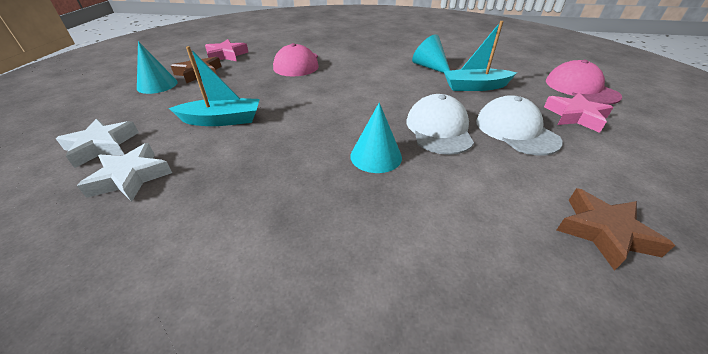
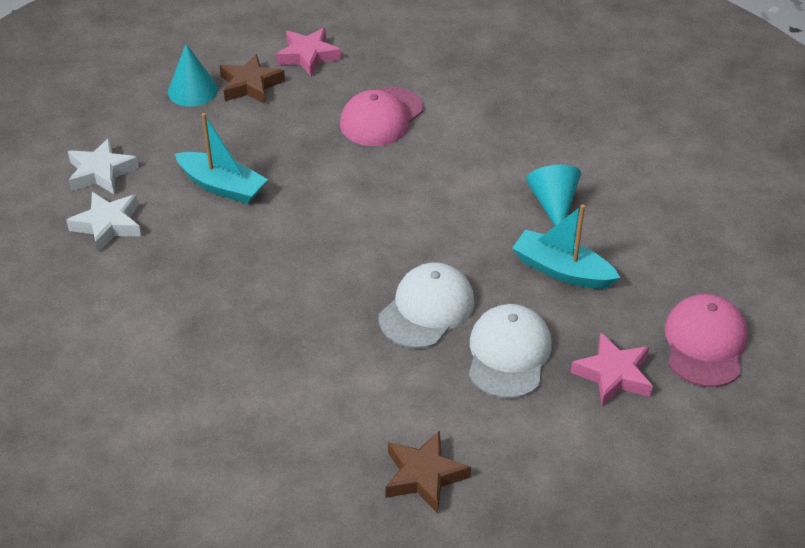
camera: 35 degrees right, 5 degrees up
turquoise cone [350,102,402,173] -> none

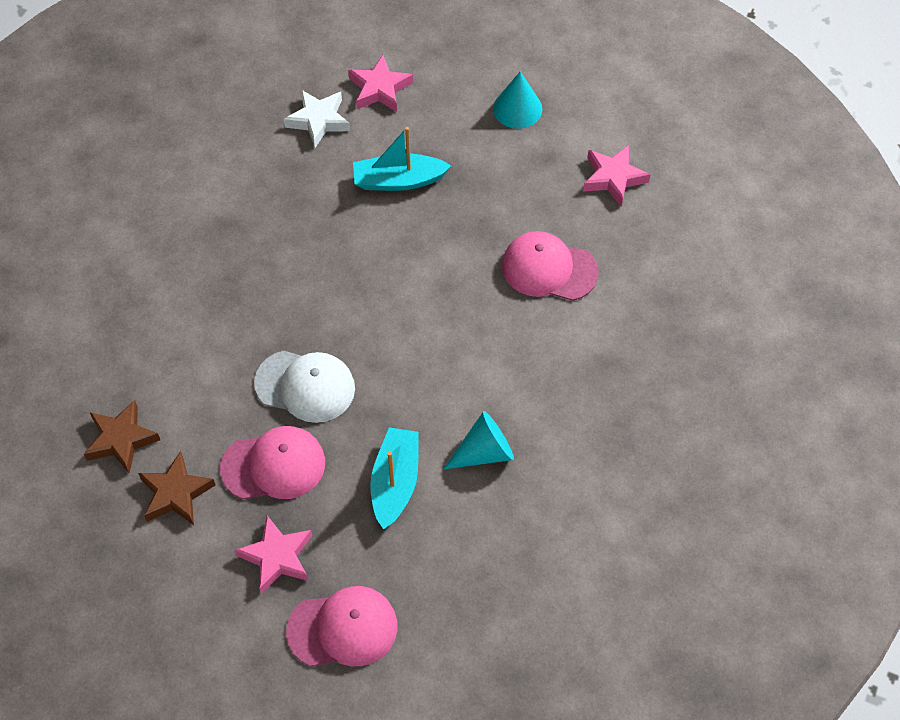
camera: 70 degrees right, 15 degrees up
white star [68,138,139,194] -> pink star [348,55,413,112]
turquoise boat [175,113,268,204] -> turquoise boat turned 75 degrees clockwise [353,127,451,191]
brown star [220,54,285,104] -> brown star moved to [138,451,215,525]
white cap [469,304,552,399] -> pink cap [220,426,325,499]

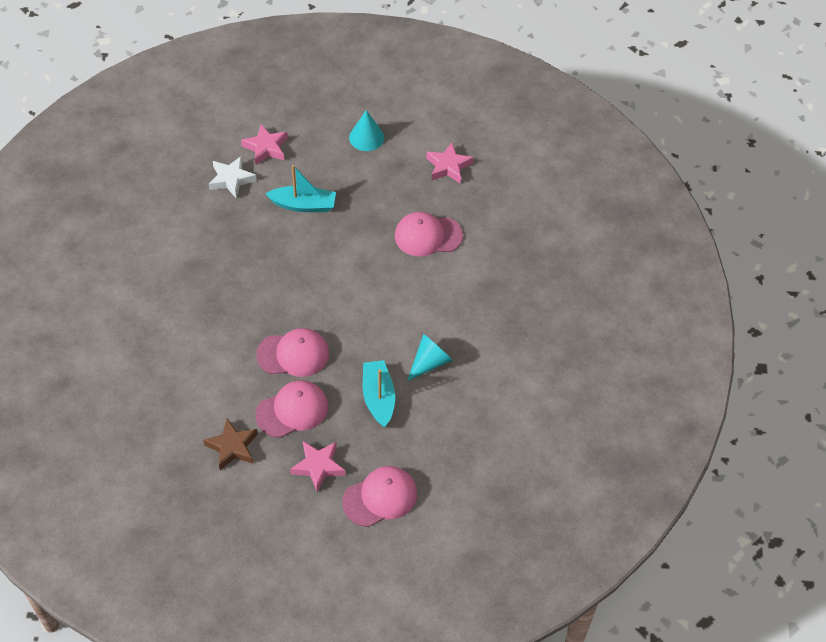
camera: 20 degrees left, 5 degrees down
brown star [84,400,160,474] -> none
white cap [254,351,355,423] -> pink cap [256,328,329,377]
turquoise boat [353,127,451,191] -> turquoise boat turned 150 degrees counterclockwise [265,165,336,212]

